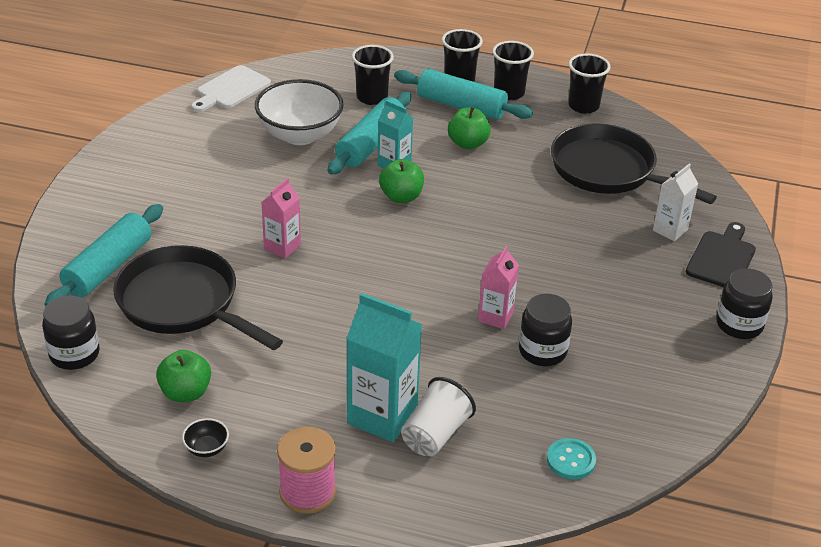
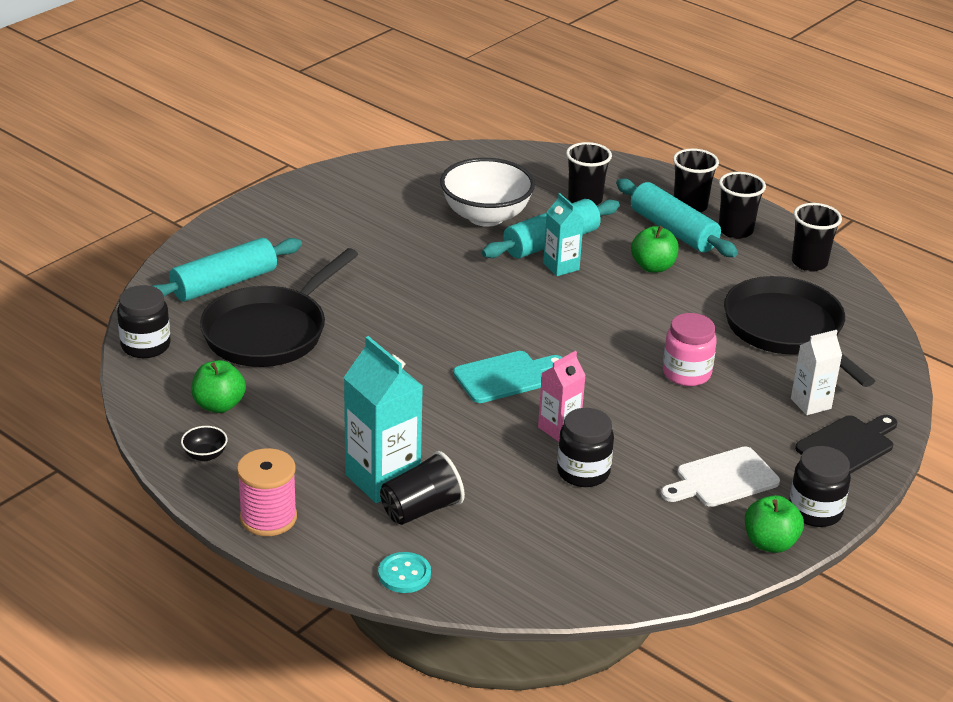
camera: 25 degrees right, 5 degrees down
black pan [113,245,283,350] -> black pan turned 120 degrees counterclockwise [200,248,358,367]
white cutting board [191,65,271,112] -> white cutting board moved to [661,446,780,507]
pink carton [261,178,301,259] -> none
green apple [379,159,424,203] -> green apple moved to [745,495,804,553]
white cup [401,377,476,456] -> black cup [380,451,465,525]
turquoise button [547,438,596,479] -> turquoise button moved to [378,552,431,593]
none -> turquoise cutting board [453,351,563,403]
none -> pink jar [663,313,717,386]

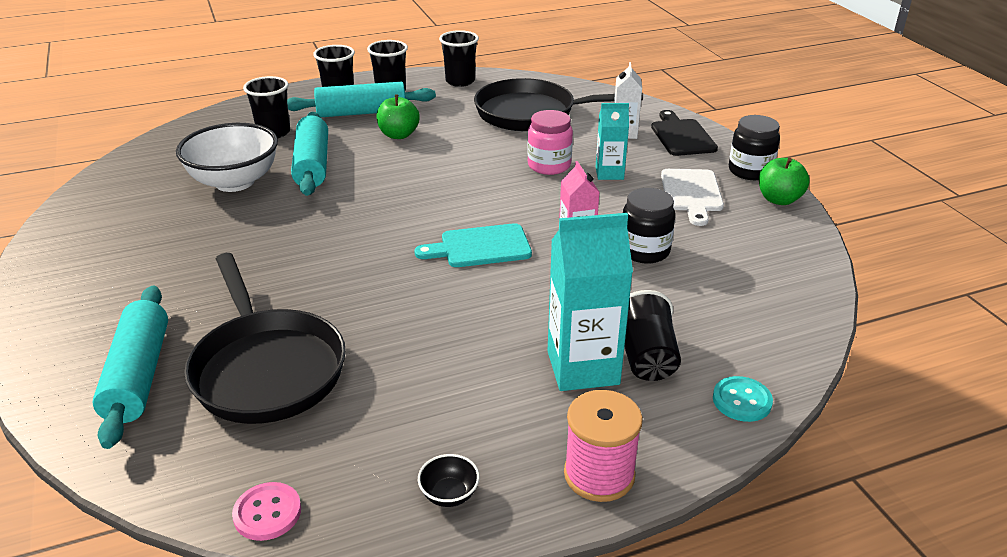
camera: 60 degrees left, 0 degrees up
black jar [117,285,170,358] -> none
green apple [191,360,246,413] -> none
turquoise cutting board [453,351,563,403] -> turquoise cutting board turned 105 degrees counterclockwise [415,223,532,267]
turquoise carton [543,193,584,276] -> turquoise carton moved to [596,103,629,180]
none -> pink button [232,482,301,541]

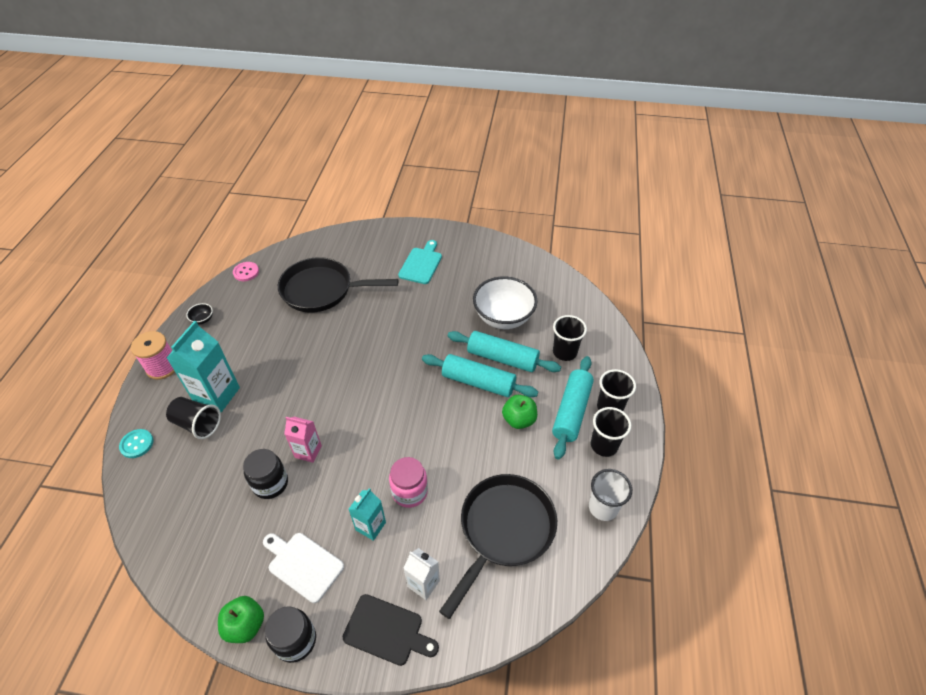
camera: 120 degrees right, 15 degrees up
turquoise rolling pin [93,286,168,449] -> turquoise rolling pin moved to [422,354,538,397]
turquoise cutting board [415,223,532,267] -> turquoise cutting board moved to [398,240,442,284]
black cup [439,30,479,87] -> white cup [589,469,632,521]

